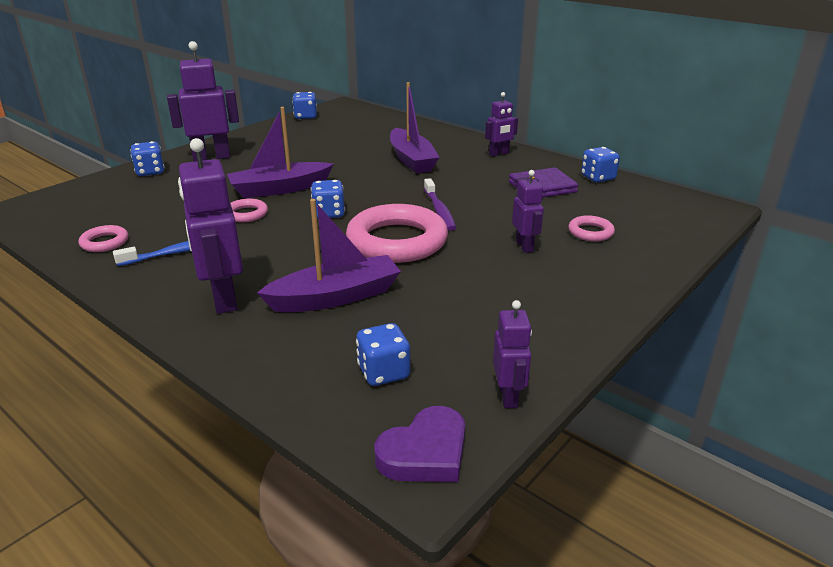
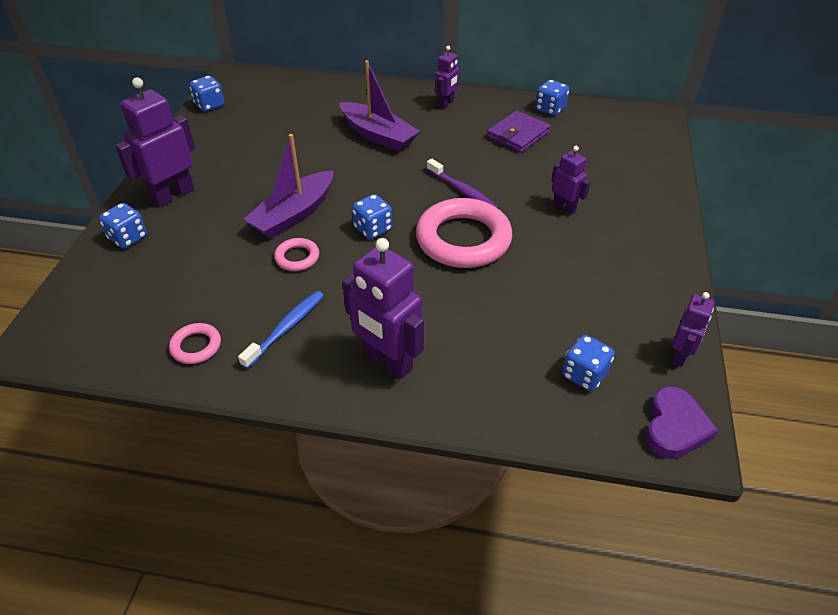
camera: 30 degrees left, 15 degrees up
purple boat [257,199,401,312] -> none
purple robot [493,300,532,408] -> purple robot turned 60 degrees clockwise [672,292,714,367]
pink ring [568,215,615,241] -> none

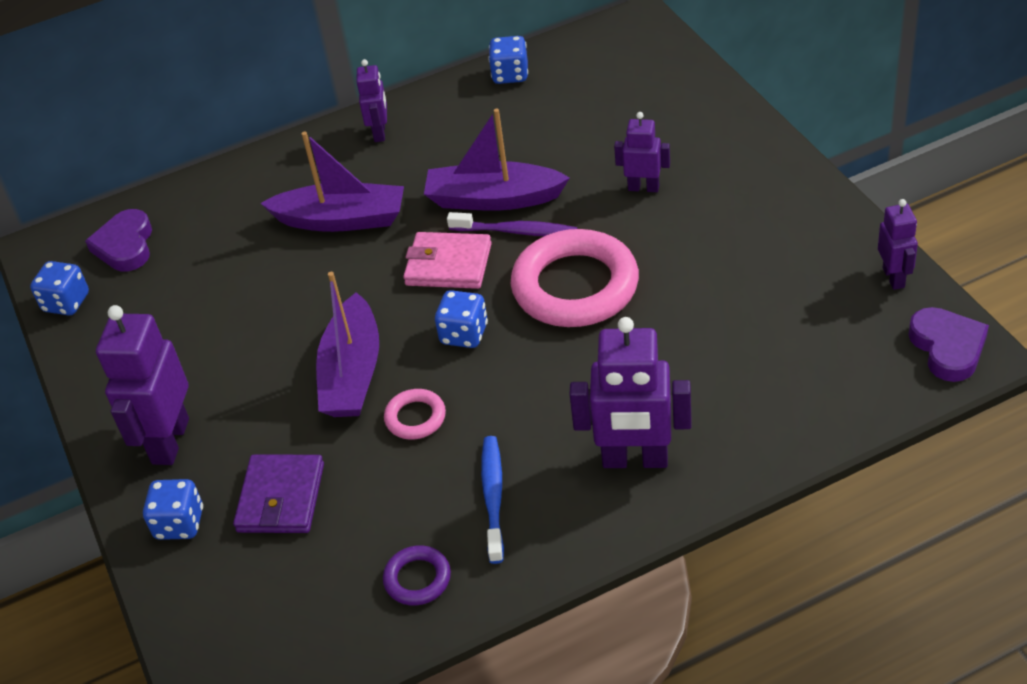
camera: 30 degrees left, 0 degrees up
pink ring [169,323,221,364] -> purple ring [383,545,451,606]
purple wallet [487,110,551,153] -> purple wallet moved to [233,455,324,533]
blue dice [562,335,614,391] -> none
none -> purple heart [85,209,152,272]
none -> pink wallet [403,232,492,289]
none -> purple boat [424,108,570,211]

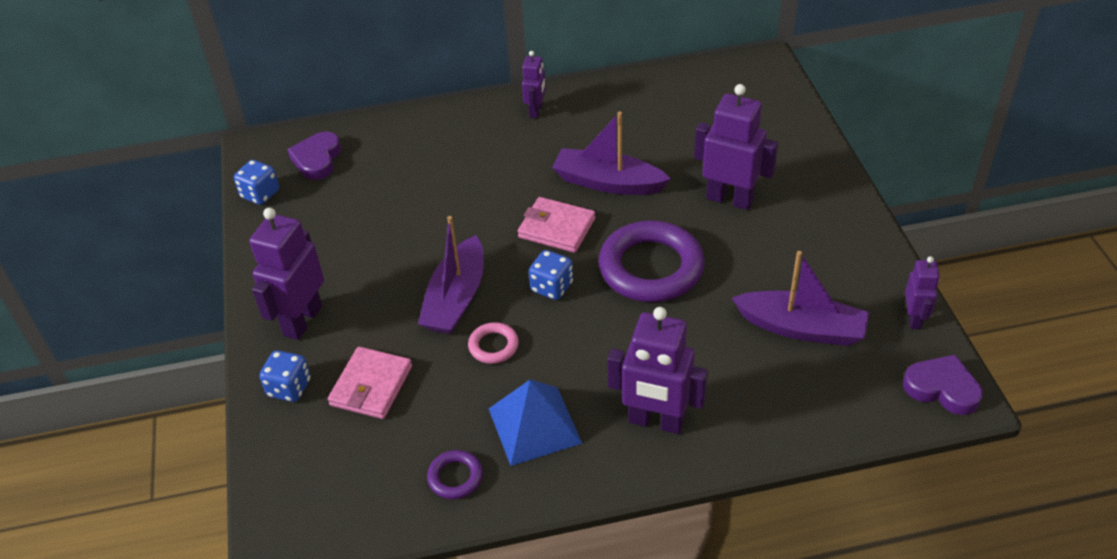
camera: 10 degrees right, 0 degrees up
purple wallet [233,455,324,533] -> pink wallet [328,347,412,419]
purple boat [260,132,404,232] -> purple boat moved to [732,251,869,346]
purple toothbrush [447,212,577,236] -> none
blue toothbrush [481,436,504,564] -> blue pyramid [489,379,582,466]
blue dice [488,36,528,84] -> none
pink ring [511,229,639,327] -> purple ring [599,220,705,302]
purple robot [614,112,670,192] -> purple robot [694,84,778,210], size x1.79
purple heart [908,307,989,382] -> purple heart turned 60 degrees counterclockwise [903,354,983,415]

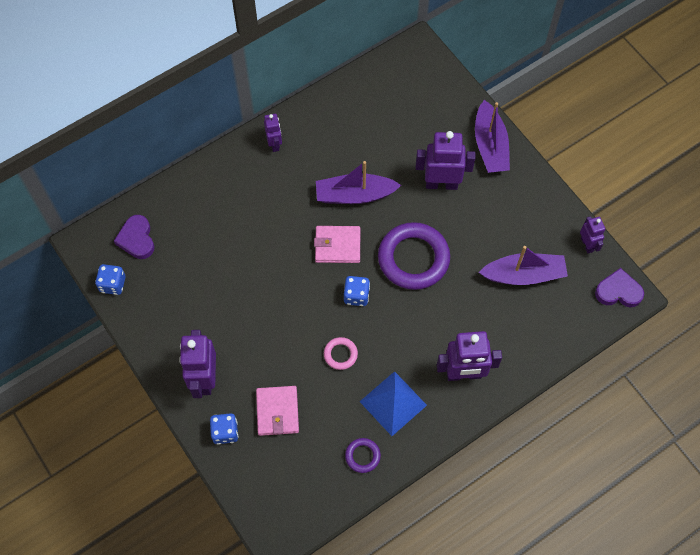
camera: 25 degrees left, 20 degrees up
purple boat [418,216,484,334] -> purple boat moved to [475,100,510,173]

